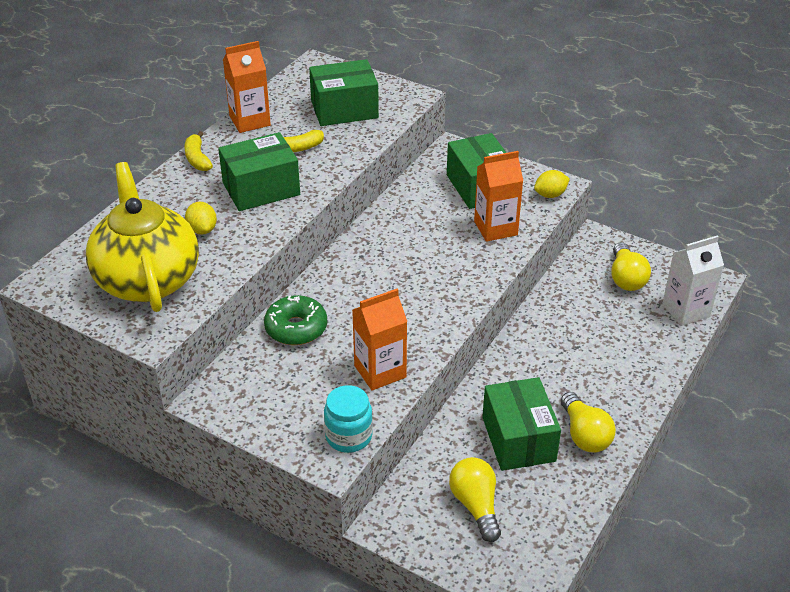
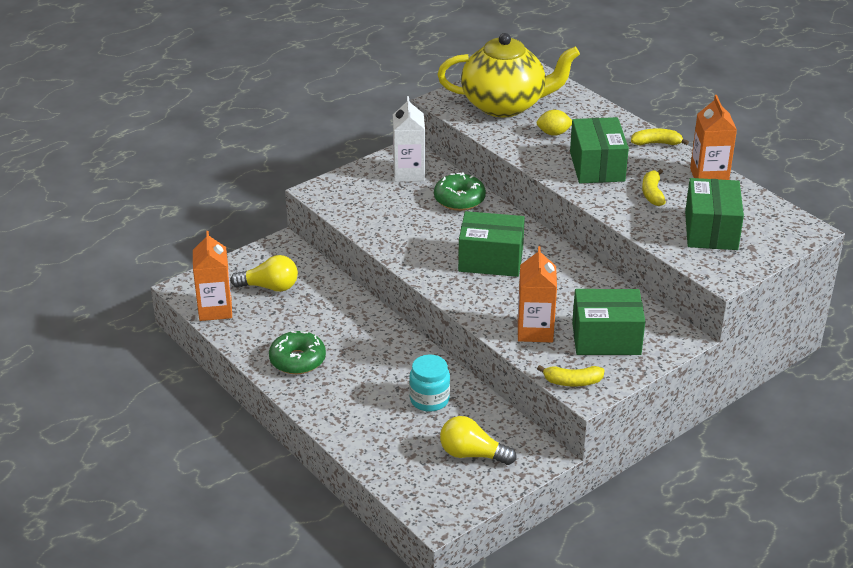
camera: 110 degrees right, 5 degrees down
turquoise jar [324,385,373,453] -> turquoise jar moved to [409,355,450,412]
orange carton [352,289,407,391] -> orange carton moved to [193,231,232,321]
green box [482,377,561,471] -> green box moved to [458,211,525,277]
yellow lemon [534,170,570,198] -> yellow banana [537,365,604,387]
yellow light bulb [561,392,616,452] -> green donut [269,331,326,374]
white carton [662,235,724,326] -> white carton moved to [393,96,425,182]

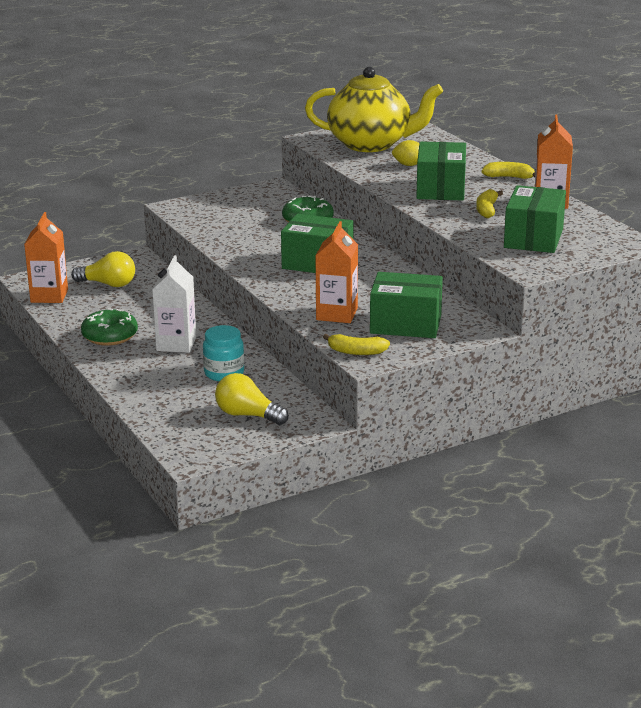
camera: 10 degrees right, 10 degrees down
white carton [393,96,425,182] -> white carton moved to [152,255,196,353]

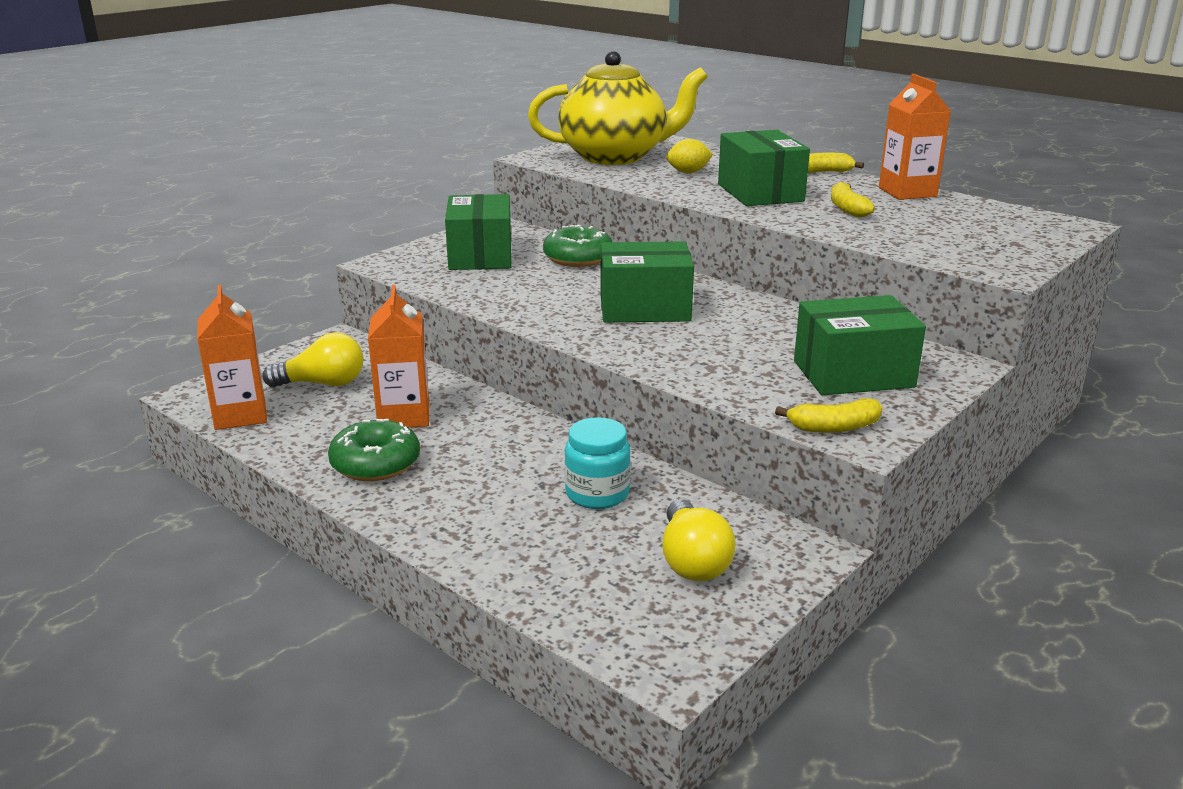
camera: 20 degrees left, 0 degrees up
white carton [152,255,196,353] -> none
yellow light bulb [215,373,289,425] -> yellow light bulb turned 105 degrees counterclockwise [662,499,736,581]
orange carton [316,221,358,323] -> orange carton moved to [368,285,429,428]
green box [504,185,566,253] -> green box moved to [445,194,512,270]

